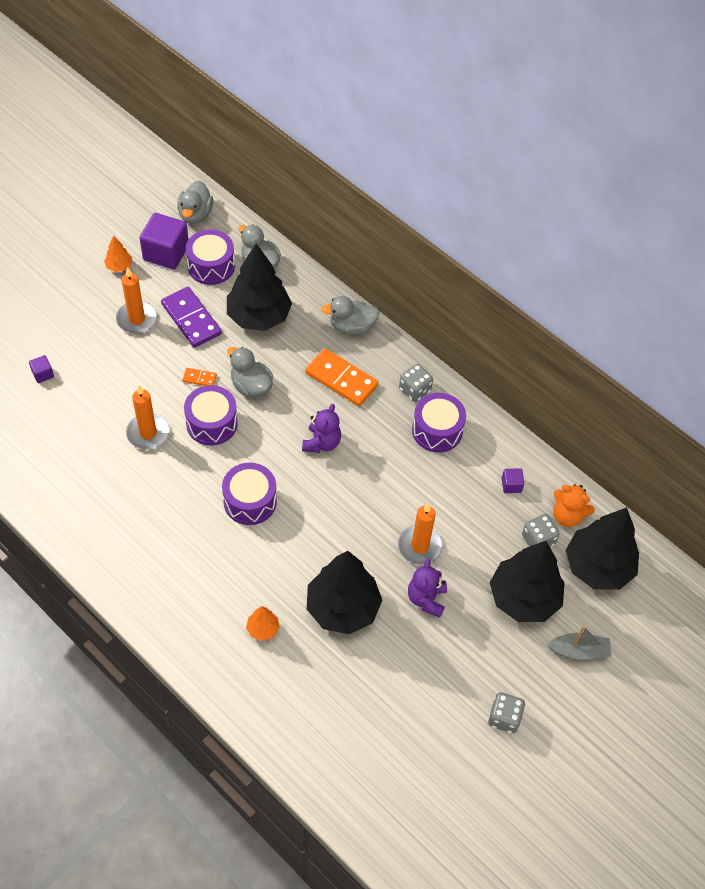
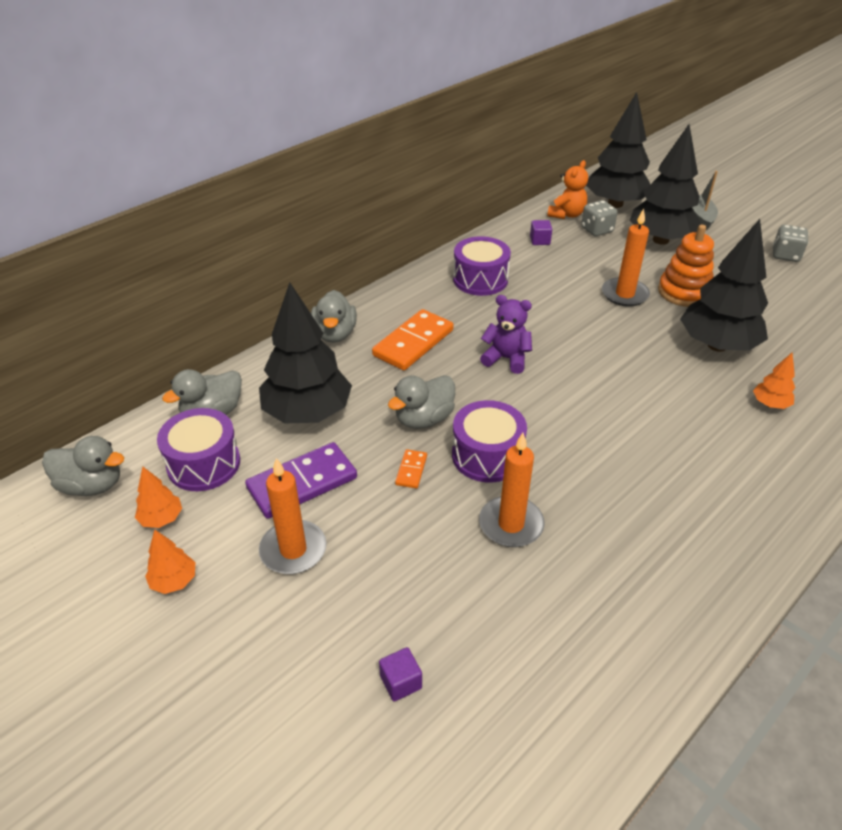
camera: 85 degrees left, 15 degrees down
purple cube [140,213,189,269] -> orange tree [135,467,182,528]
purple drum [222,463,277,525] -> none
grey dice [399,364,433,402] -> none
purple teddy bear [408,559,447,618] -> orange stacking toy [658,224,714,307]

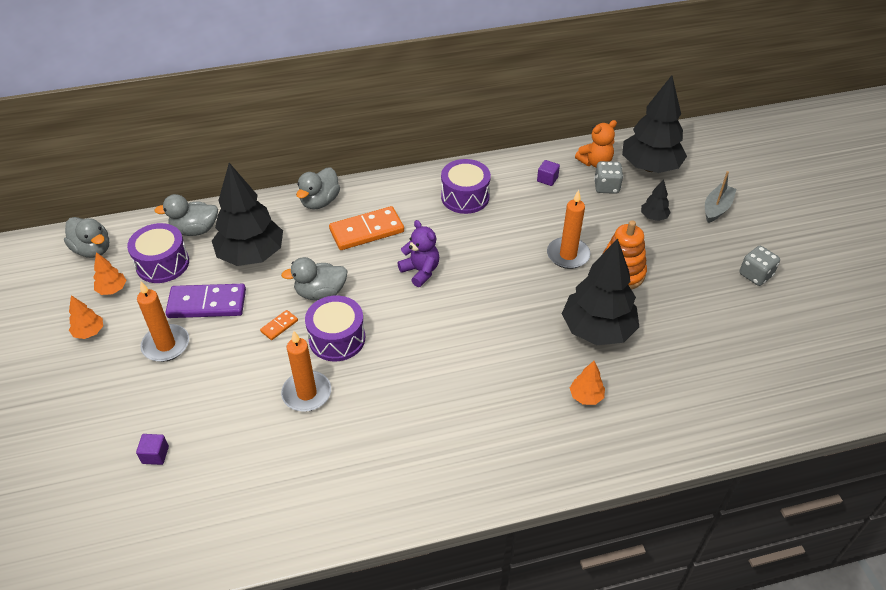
camera: 30 degrees right, 5 degrees up
black tree [630,124,701,245] -> black tree [641,179,671,221], size x0.44

